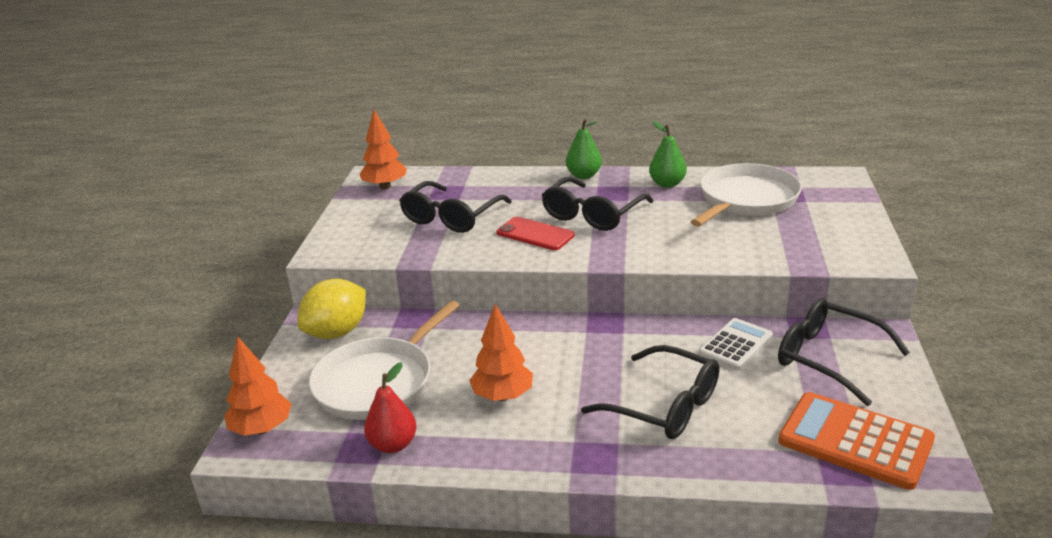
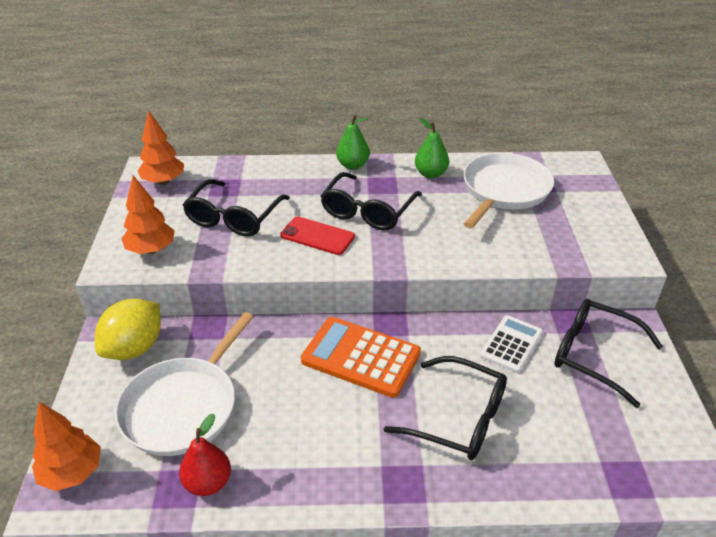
camera: 10 degrees left, 10 degrees up
orange tree [469,304,533,401] -> orange tree moved to [122,175,175,254]
orange calculator [778,392,935,490] -> orange calculator moved to [301,317,421,398]

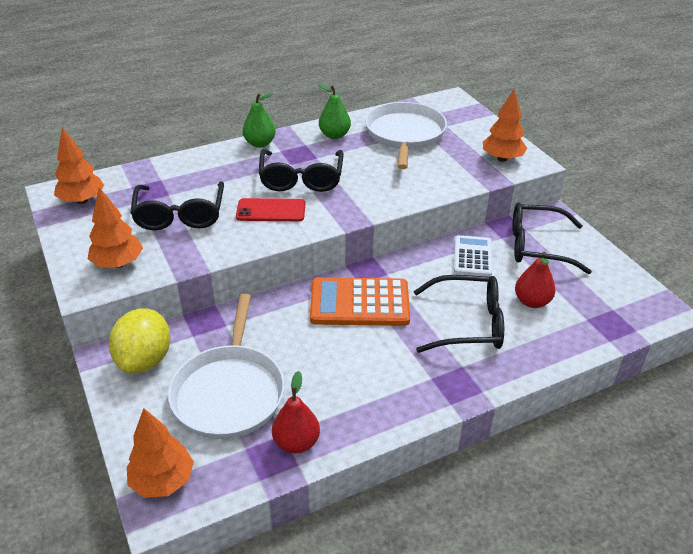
camera: 25 degrees left, 0 degrees up
none -> orange tree [483,89,527,162]
none -> red pear [515,252,556,308]

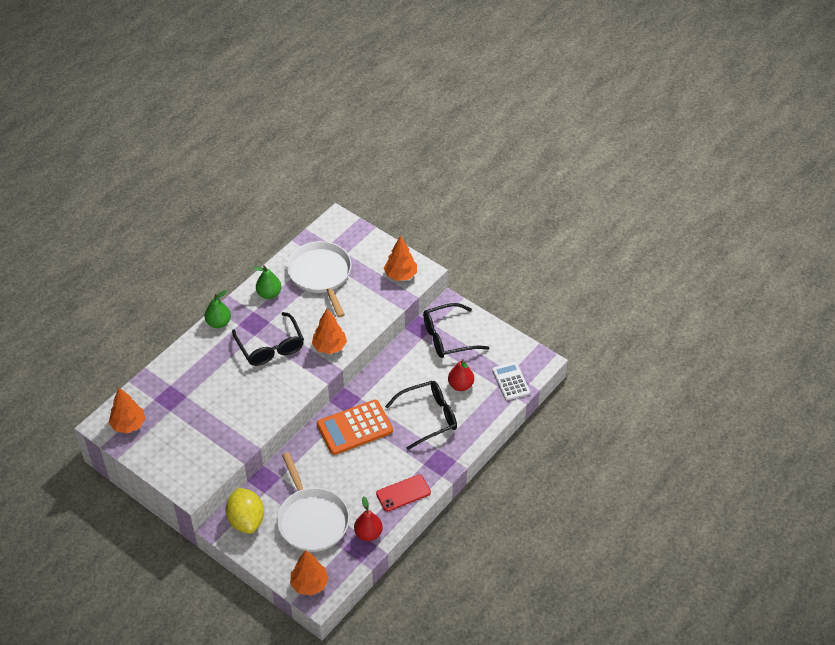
camera: 25 degrees left, 10 degrees up
orange tree [88,187,143,268] -> orange tree moved to [312,309,347,354]
black glasses [130,181,224,230] -> none
red phone [236,198,305,221] -> red phone moved to [376,474,431,512]
white calculator [454,235,492,277] -> white calculator moved to [492,362,530,400]

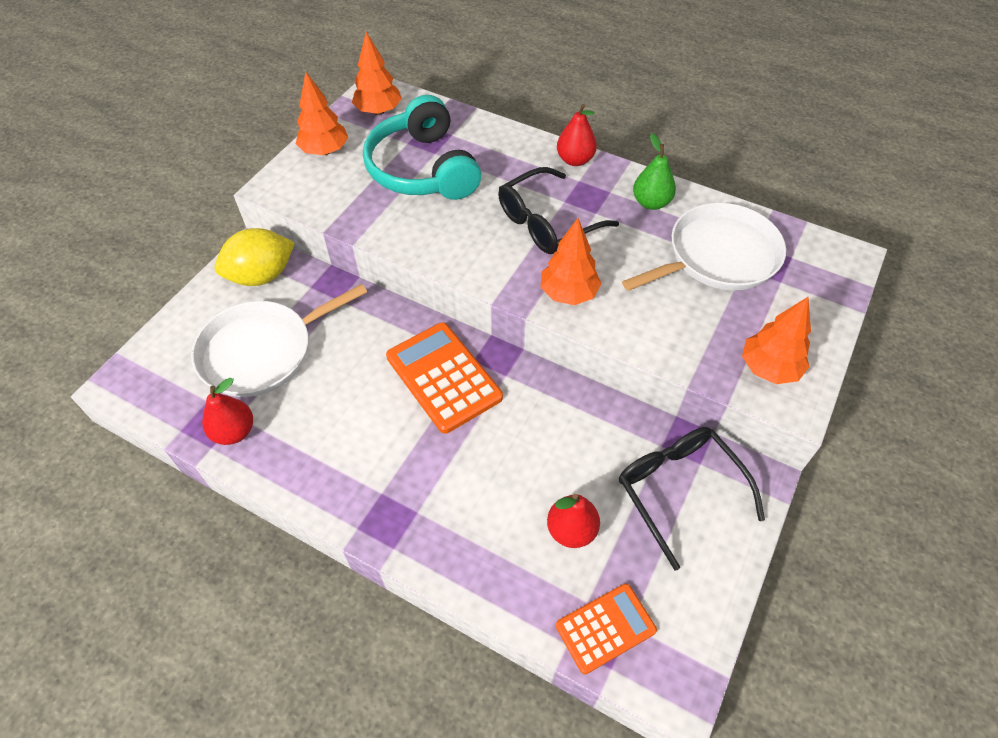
camera: 80 degrees right, 5 degrees up
green pear [205,290,231,328] -> red pear [557,104,597,166]
orange tree [290,550,329,596] -> orange tree moved to [296,72,348,155]
red phone [376,474,431,512] -> none
black glasses [385,381,457,450] -> none
white calculator [492,362,530,400] -> orange calculator [556,583,657,675]
none -> turquoise headphones [363,95,481,200]

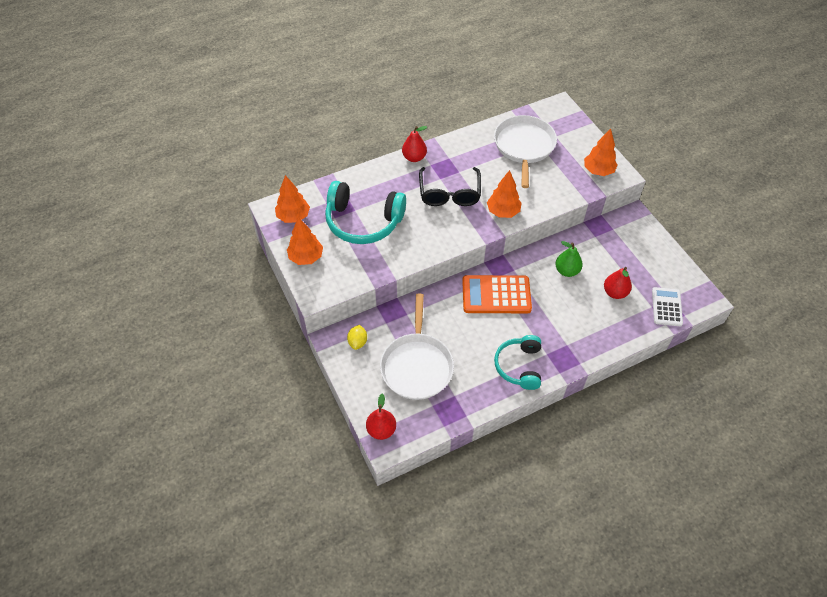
camera: 55 degrees left, 0 degrees up
red pear [202,378,253,445] -> red pear moved to [366,393,396,440]
yellow lemon [215,228,295,286] -> yellow lemon [347,325,367,350], size x0.53
orange calculator [556,583,657,675] -> white calculator [652,287,683,326]
black glasses [619,427,765,570] -> none
green pear [633,133,676,210] -> green pear moved to [555,241,583,277]
none -> turquoise headphones [494,335,541,390]

